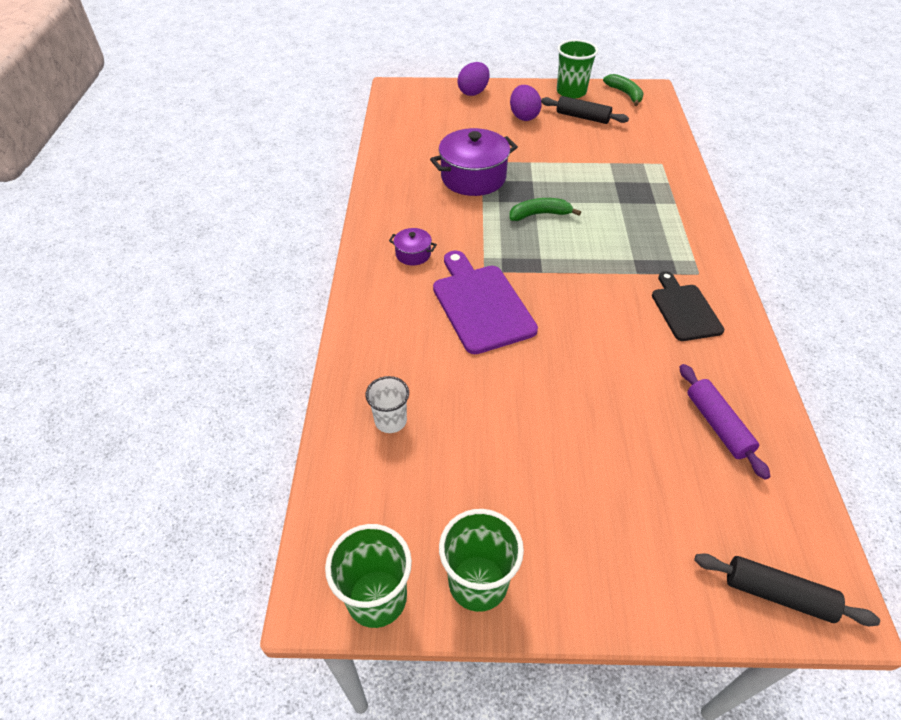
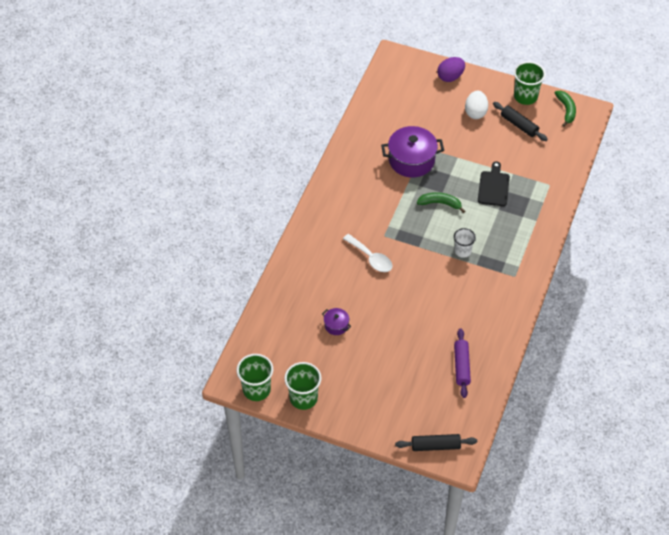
camera: 20 degrees right, 5 degrees up
white cup [366,376,409,433] -> white cup moved to [454,228,476,258]
purple pot [389,228,437,266] -> purple pot moved to [322,308,351,335]
purple cutting board [433,250,538,354] -> white spoon [343,234,392,272]
purple egg [510,85,542,121] -> white egg [465,91,488,119]
black cutting board [652,271,724,341] -> black cutting board moved to [478,162,510,206]
black rolling pin [694,553,880,626] -> black rolling pin turned 45 degrees counterclockwise [395,434,477,451]

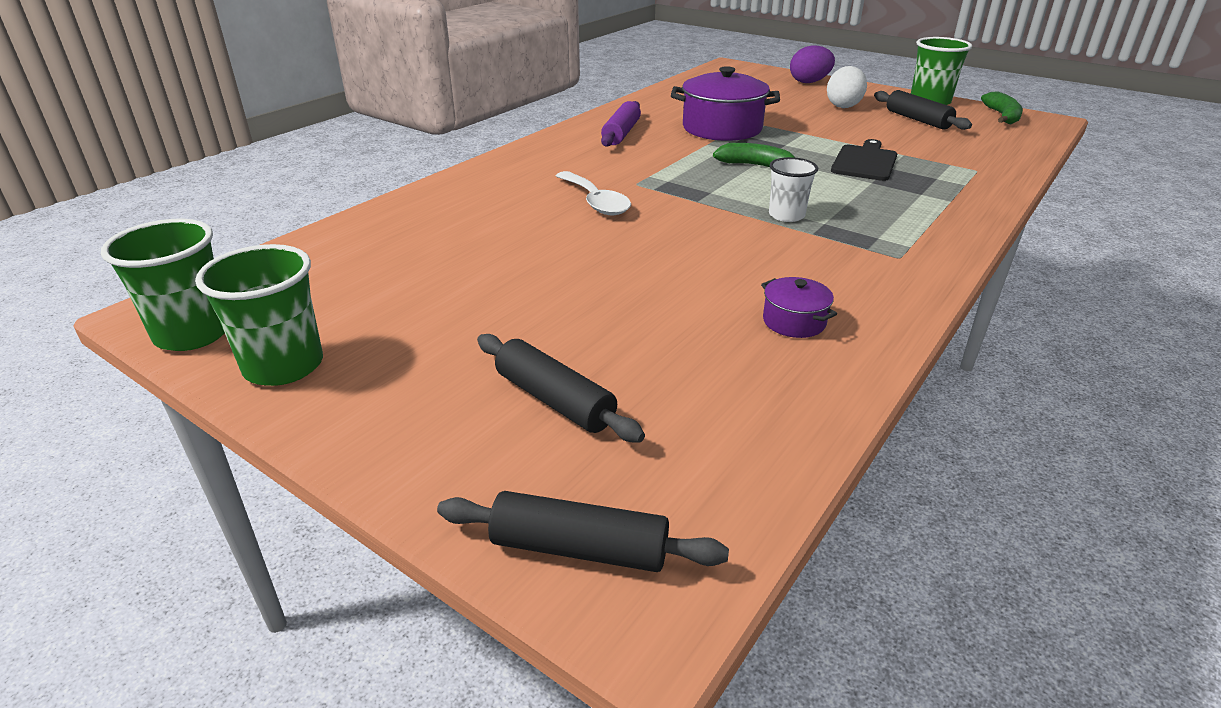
camera: 15 degrees right, 20 degrees down
purple pot [322,308,351,335] -> purple pot moved to [761,277,837,338]
purple rolling pin [454,329,471,398] -> purple rolling pin moved to [601,101,641,147]
none -> black rolling pin [477,334,645,443]

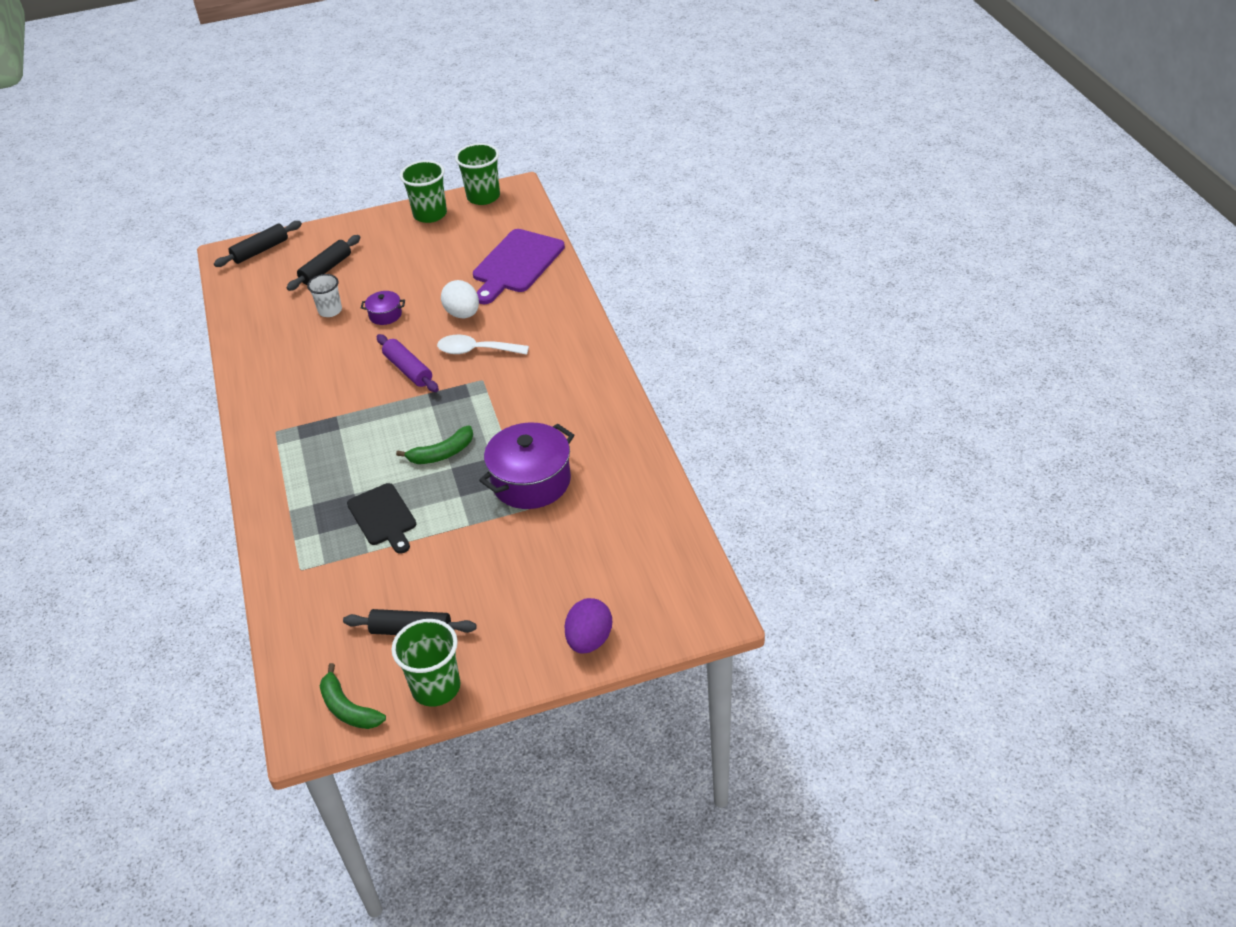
camera: 130 degrees right, 10 degrees up
black rolling pin [477,334,645,443] -> black rolling pin turned 45 degrees counterclockwise [286,235,360,291]
purple rolling pin [601,101,641,147] -> purple rolling pin moved to [377,334,439,392]
purple pot [761,277,837,338] -> purple pot moved to [361,291,405,325]
white cup [769,157,818,222] -> white cup moved to [307,274,342,317]
white egg [827,66,867,108] -> white egg moved to [441,280,479,318]
none -> purple cutting board [473,229,565,304]

